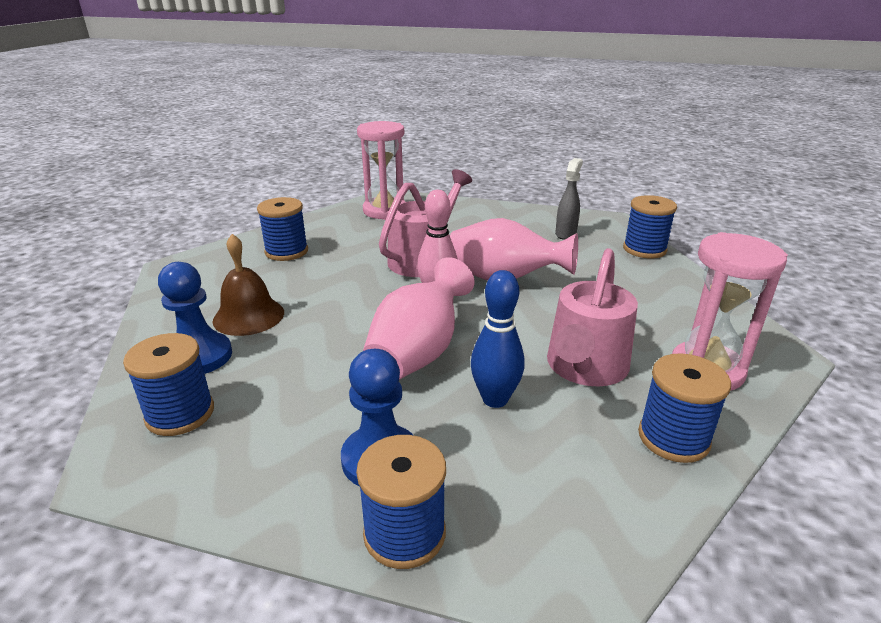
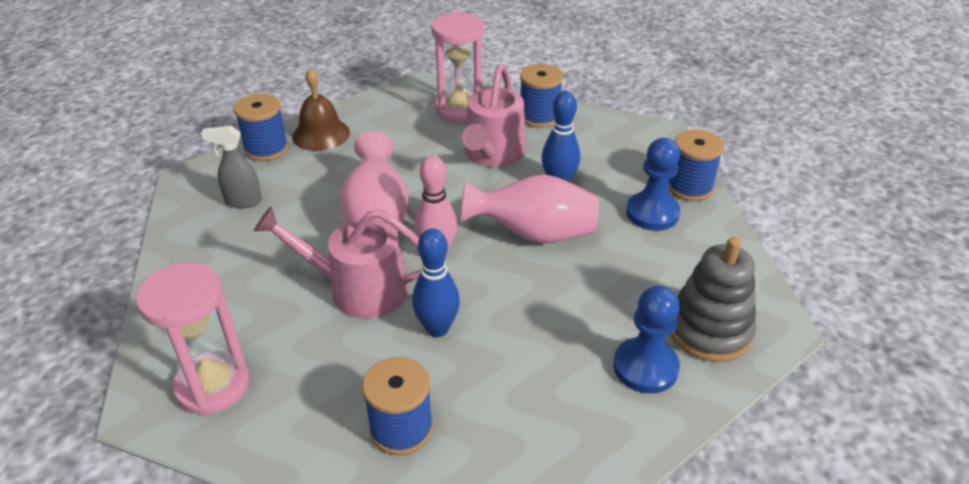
camera: 115 degrees left, 10 degrees up
blue spool [123,333,214,436] -> grey stacking toy [670,237,756,362]
brown bell [212,234,284,336] -> brown bell moved to [292,68,350,151]
pink watering can [547,248,638,387] -> pink watering can turned 105 degrees clockwise [462,64,526,167]
none -> blue bowling pin [412,229,460,337]

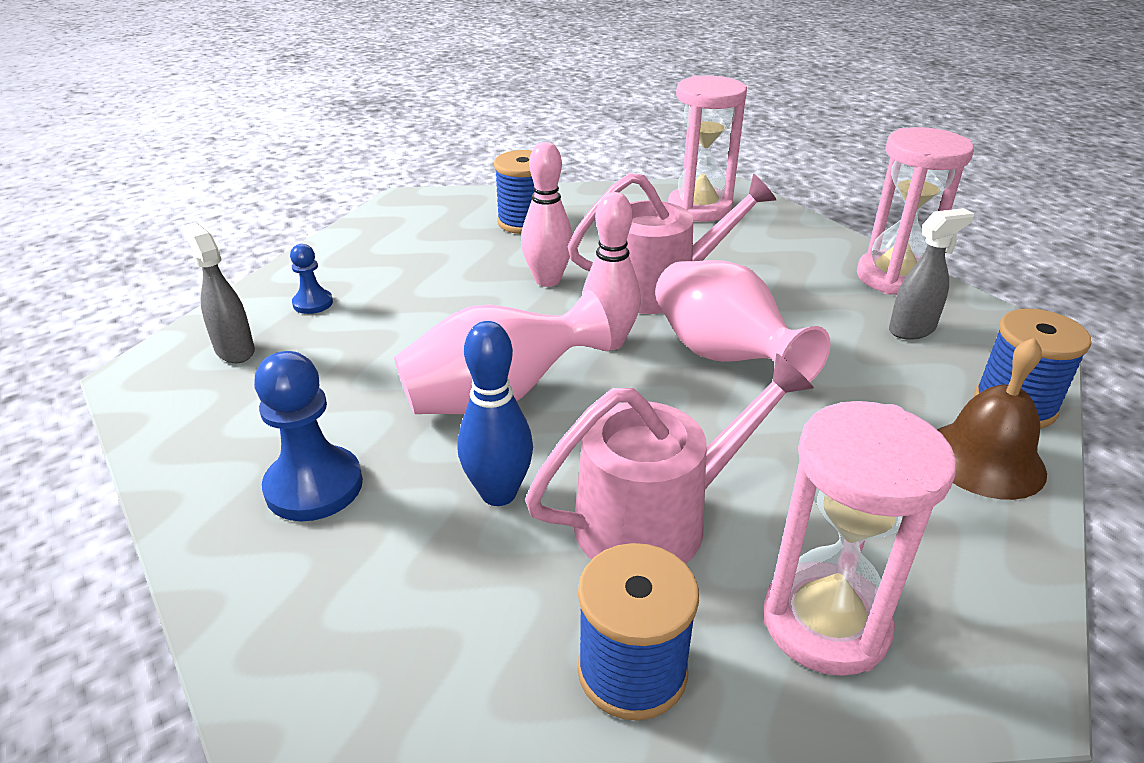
camera: 155 degrees right, 5 degrees down
blue bowling pin [412,229,460,337] -> pink bowling pin [521,142,573,287]
pink watering can [462,64,526,167] -> pink watering can turned 75 degrees clockwise [525,353,814,564]
blue pawn [613,286,680,394] -> blue pawn [290,244,333,314], size x0.55
blue spool [669,129,724,201] -> none
grey stacking toy [670,237,756,362] -> grey spray bottle [181,222,255,363]
none -> pink hourglass [857,127,974,295]

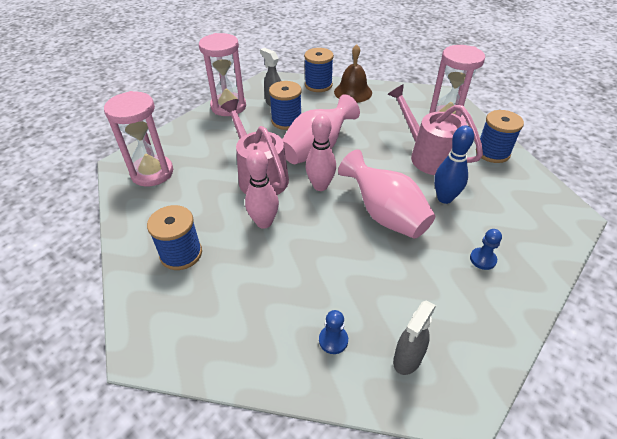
camera: 105 degrees left, 10 degrees up
blue pawn [254,351,363,521] -> blue pawn [470,229,502,270], size x0.55
none -> blue spool [269,81,302,130]

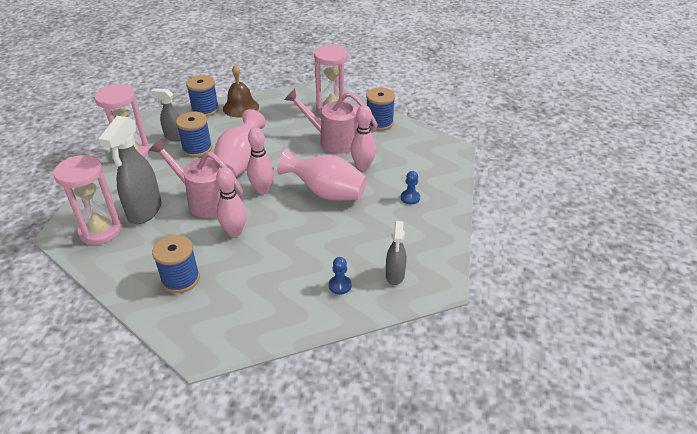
camera: 30 degrees left, 5 degrees down
blue bowling pin [434,125,474,204] -> pink bowling pin [351,105,376,171]
none -> grey spray bottle [98,116,162,224]

